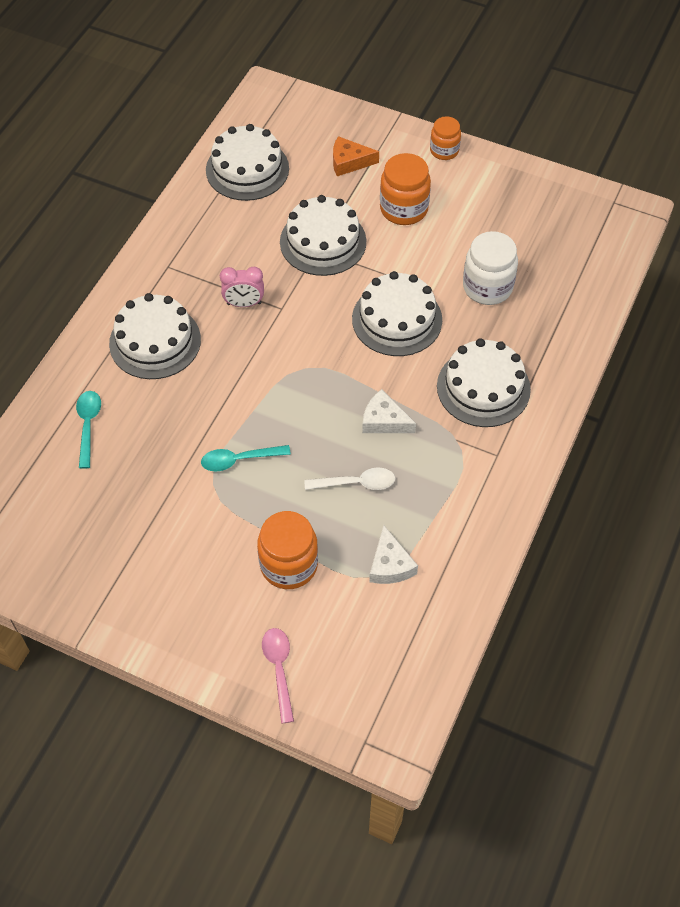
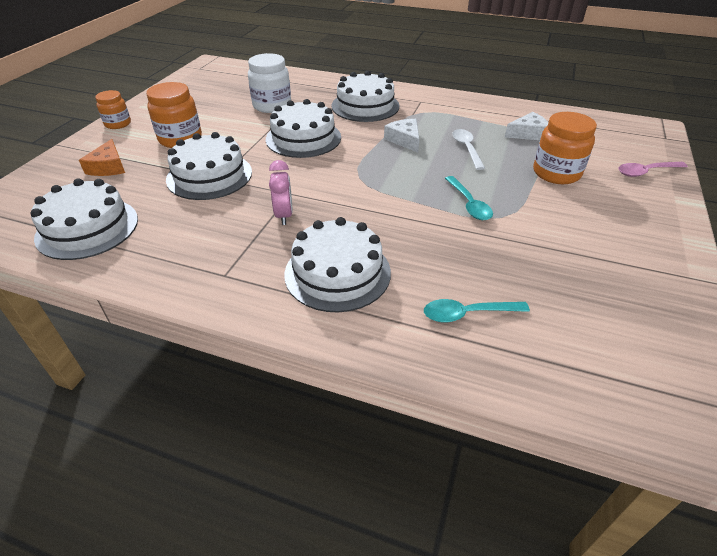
camera: 95 degrees left, 15 degrees down
white cheese [362,389,416,433] -> white cheese turned 135 degrees clockwise [384,119,419,152]

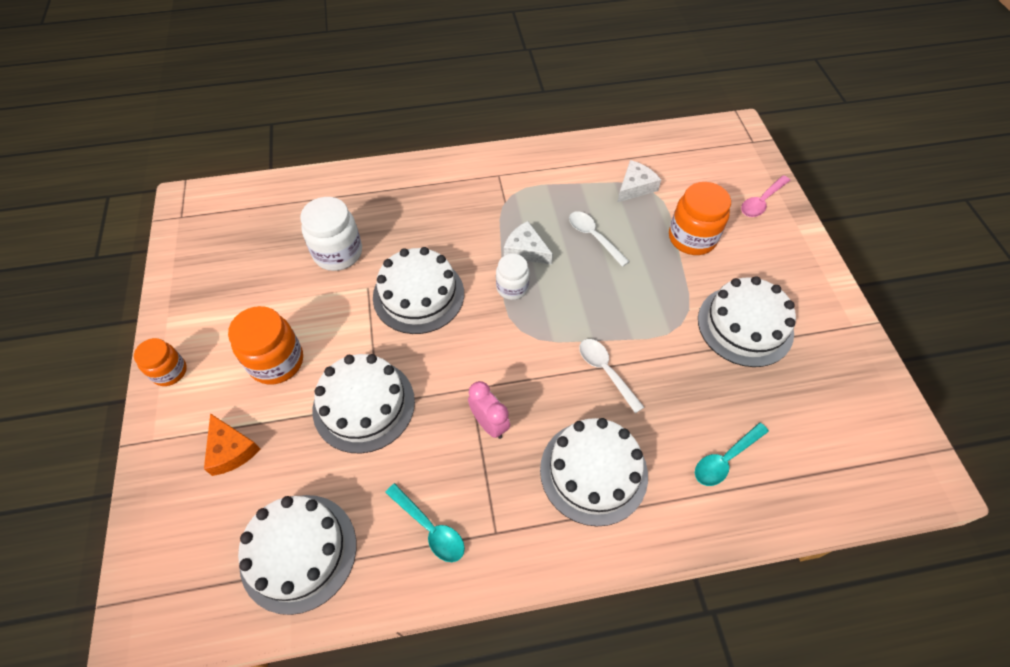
camera: 30 degrees left, 15 degrees up
white cake [331,71,399,122] -> white cake moved to [698,276,796,367]
turquoise spoon [445,176,493,220] -> turquoise spoon moved to [385,483,465,562]
none -> white jar [496,254,529,300]
none -> white spoon [579,339,644,413]

